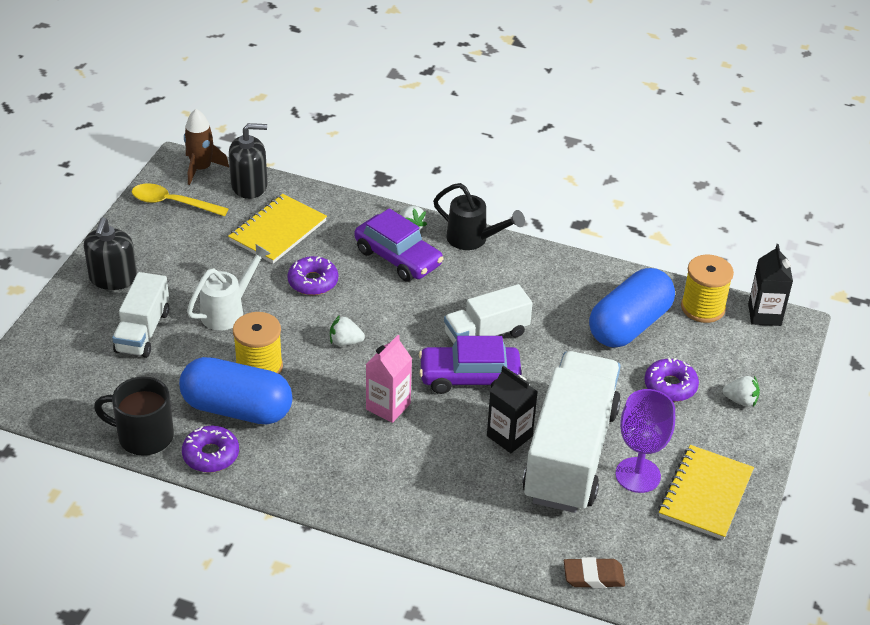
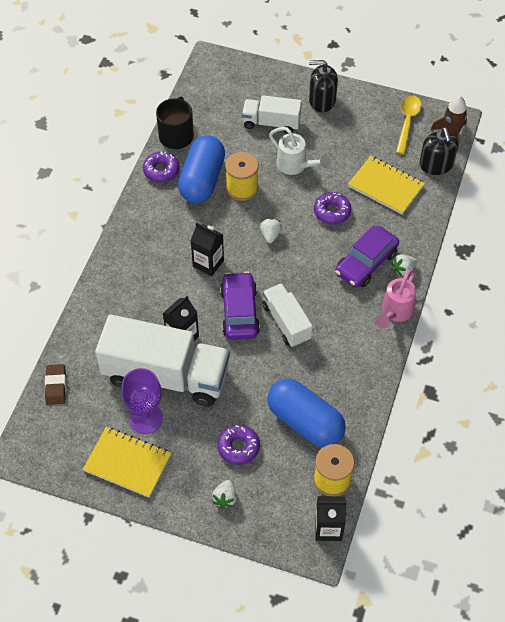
camera: 90 degrees right, 15 degrees up
pink carton [366,335,412,423] -> black carton [191,222,224,276]
black watering can [433,183,525,250] -> pink watering can [376,269,416,329]

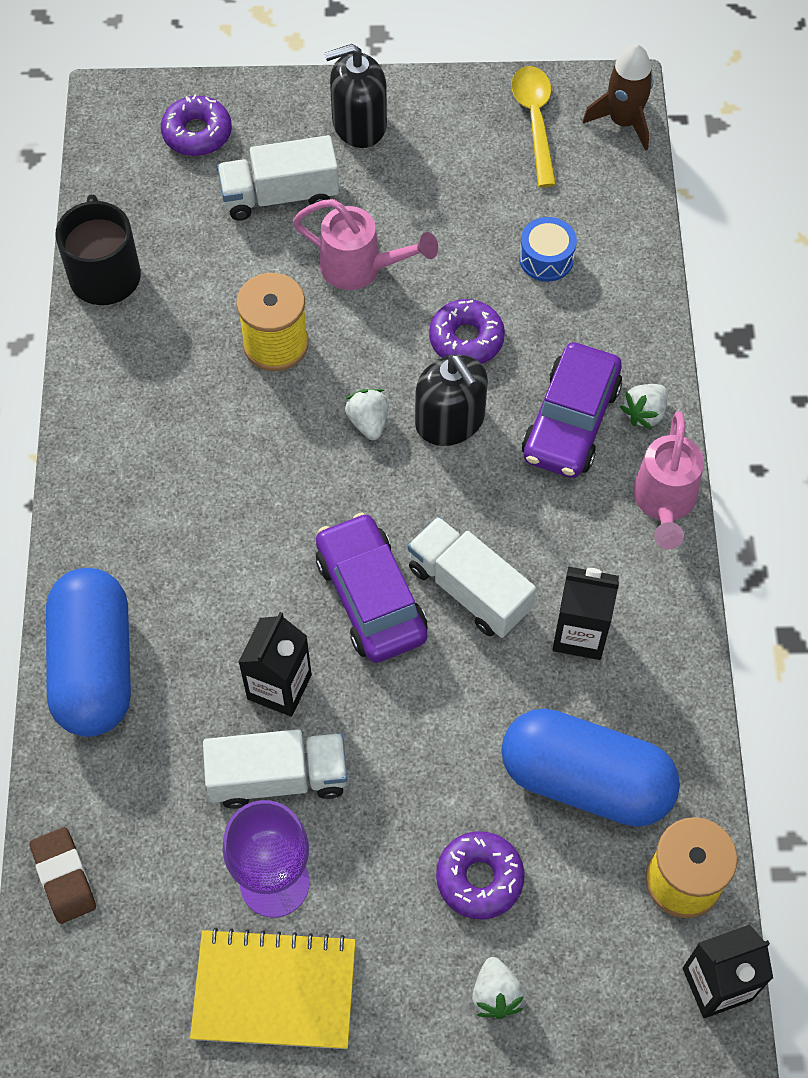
camera: 20 degrees left, 5 degrees up
white truck [95,314,230,407] -> white truck [203,729,347,809], size x0.53
purple donut [143,151,180,183] -> purple donut moved to [161,94,232,156]
blue capsule [178,135,225,203] -> blue capsule moved to [46,568,131,737]
black carton [191,222,224,276] -> black carton moved to [553,566,619,660]
white watering can [269,127,331,175] -> pink watering can [293,199,438,290]
yellow notebook [348,156,425,215] -> blue drum [519,217,577,282]
black soap dispenser [419,127,458,175] -> black soap dispenser moved to [415,354,488,446]

